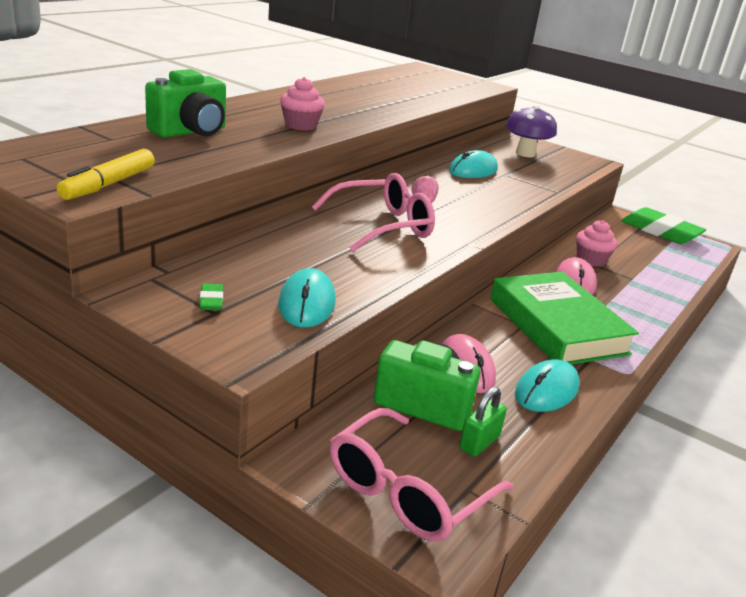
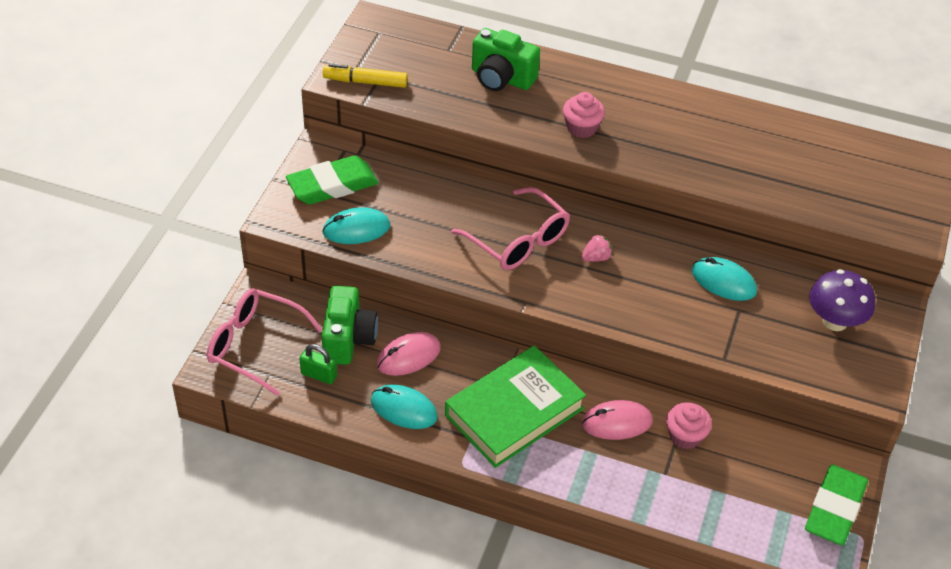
camera: 75 degrees right, 20 degrees up
green eraser [200,284,223,310] -> green eraser [286,155,379,205], size x2.47

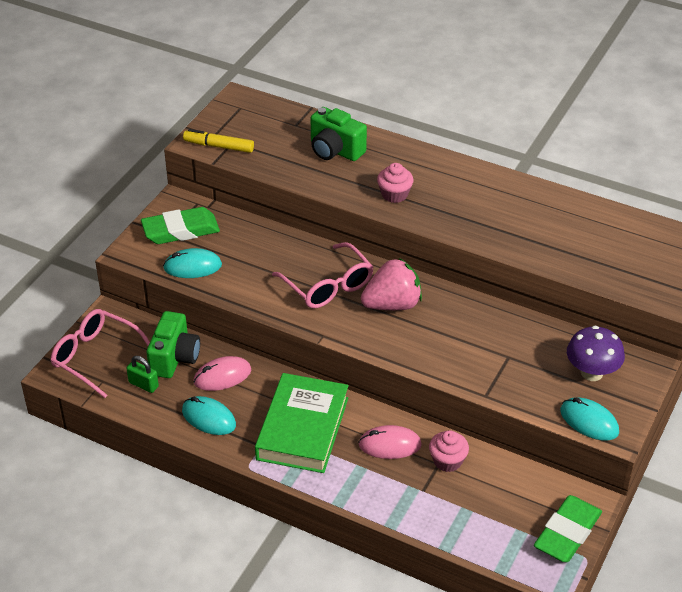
camera: 10 degrees right, 5 degrees down
green book [445,345,586,468] -> green book turned 45 degrees counterclockwise [255,373,349,473]
pink strawberry [582,234,613,262] -> pink strawberry [361,258,422,310], size x2.23
turquoise mouse [692,257,757,301] -> turquoise mouse moved to [560,397,619,441]

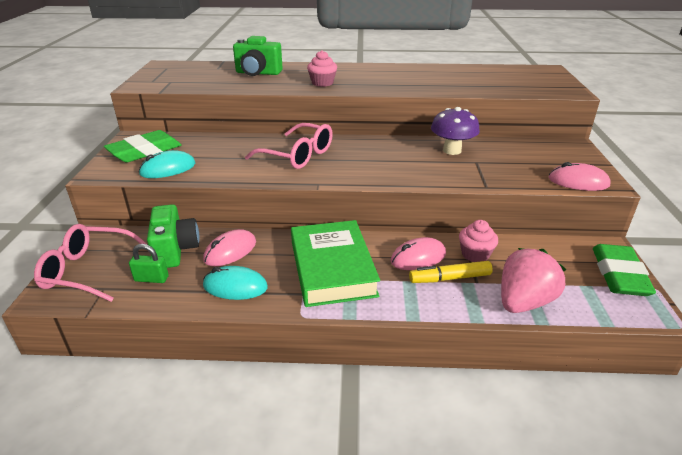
camera: 25 degrees left, 10 degrees down
yellow marker [183,129,254,153] -> yellow marker moved to [409,261,493,283]
pink strawberry [361,258,422,310] -> pink strawberry moved to [501,248,567,313]
turquoise mouse [560,397,619,441] -> pink mouse [549,162,611,191]
purple mushroom [567,326,625,381] -> purple mushroom moved to [431,107,480,155]

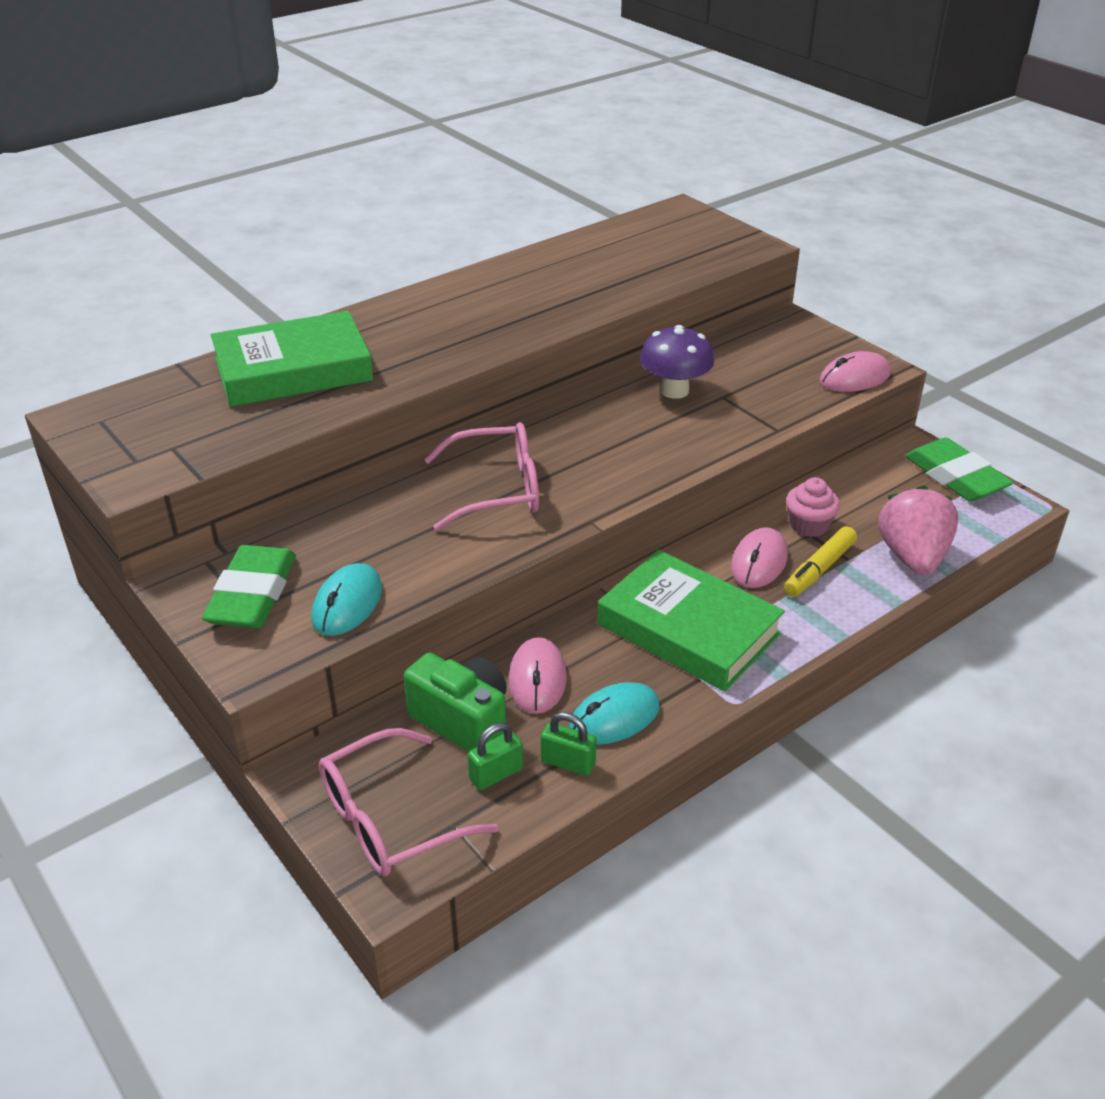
camera: 40 degrees left, 5 degrees up
green camera [233,36,283,76] -> green book [211,311,373,407]
pink cupcake [307,50,337,87] -> none
none -> green padlock [541,712,597,776]

